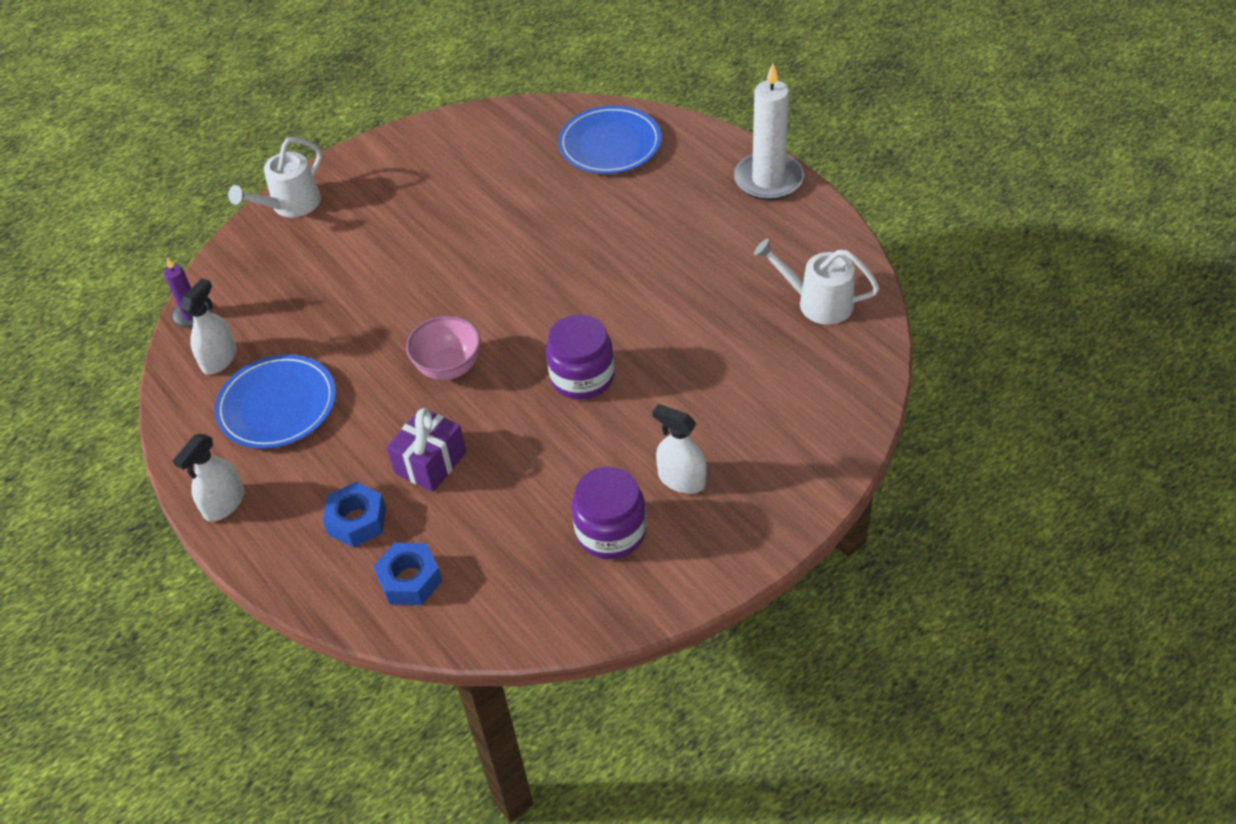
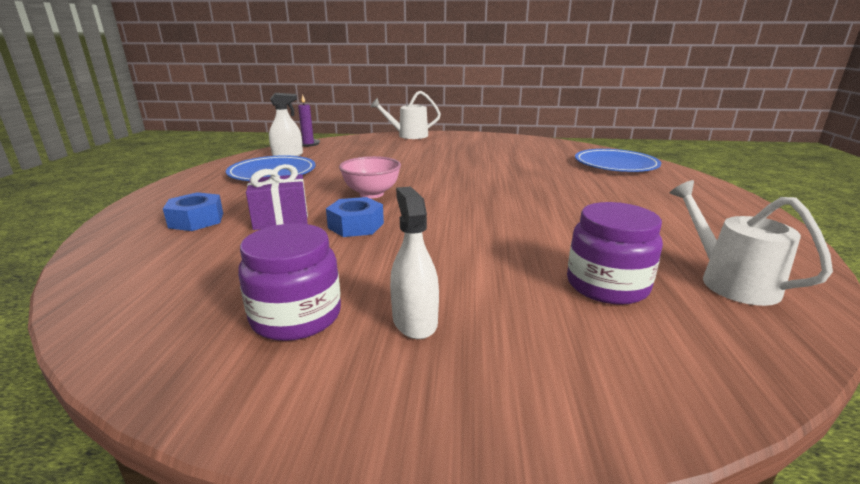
camera: 40 degrees right, 25 degrees down
white spray bottle [173,434,244,522] -> none
blue nut [374,543,442,605] -> blue nut moved to [326,197,384,237]
purple jar [546,314,615,400] -> purple jar moved to [567,202,663,305]
white candle [734,63,804,200] -> none

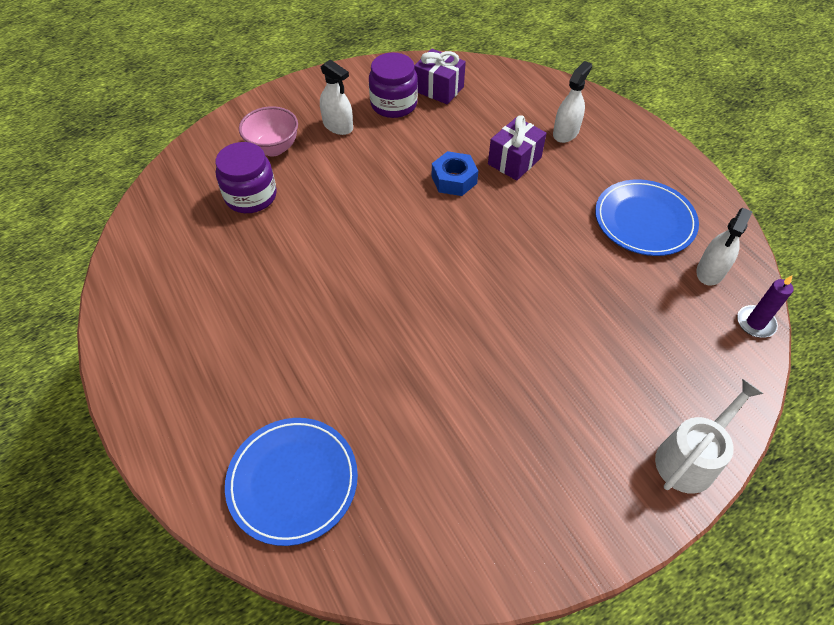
camera: 145 degrees right, 30 degrees up
blue nut [163,192,223,231] -> white spray bottle [553,61,592,143]
pink bowl [339,156,401,198] -> pink bowl moved to [239,106,298,156]
white watering can [670,180,833,306] -> none
none -> purple gift [415,49,466,104]

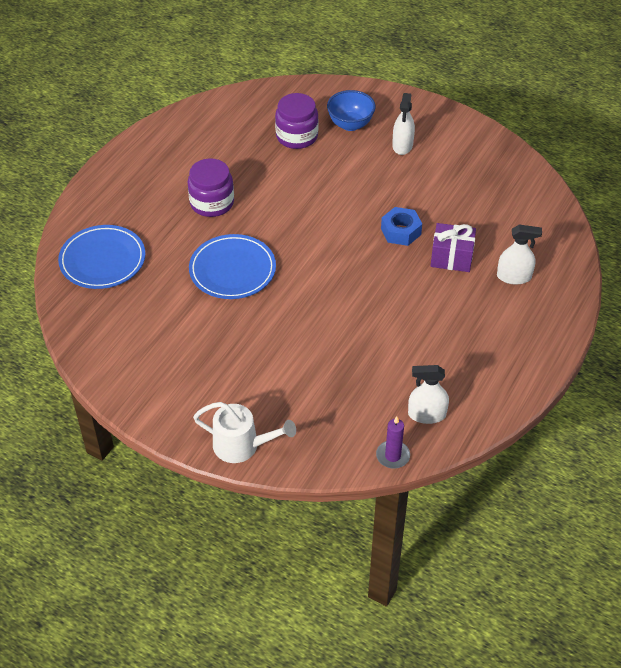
camera: 60 degrees right, 5 degrees down
pink bowl [239,106,298,156] -> blue bowl [327,90,376,131]
purple jar [369,53,418,118] -> purple jar moved to [188,158,234,217]
purple gift [415,49,466,104] -> none
blue plate [595,179,699,256] -> blue plate moved to [189,234,276,299]

